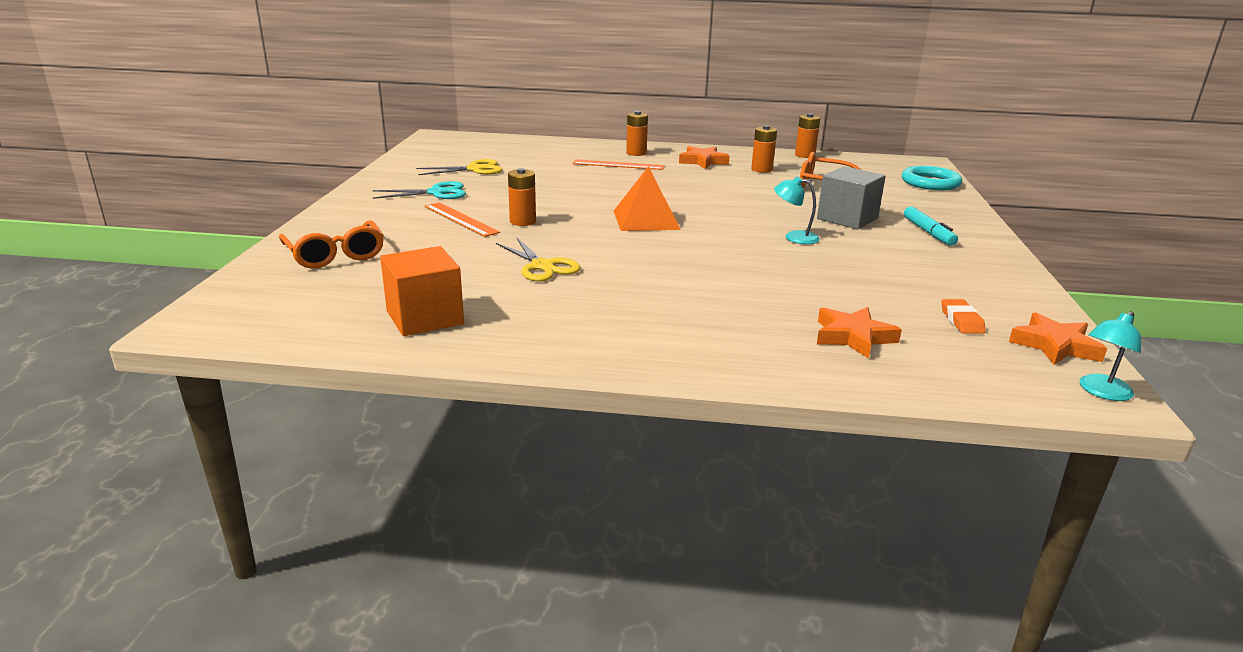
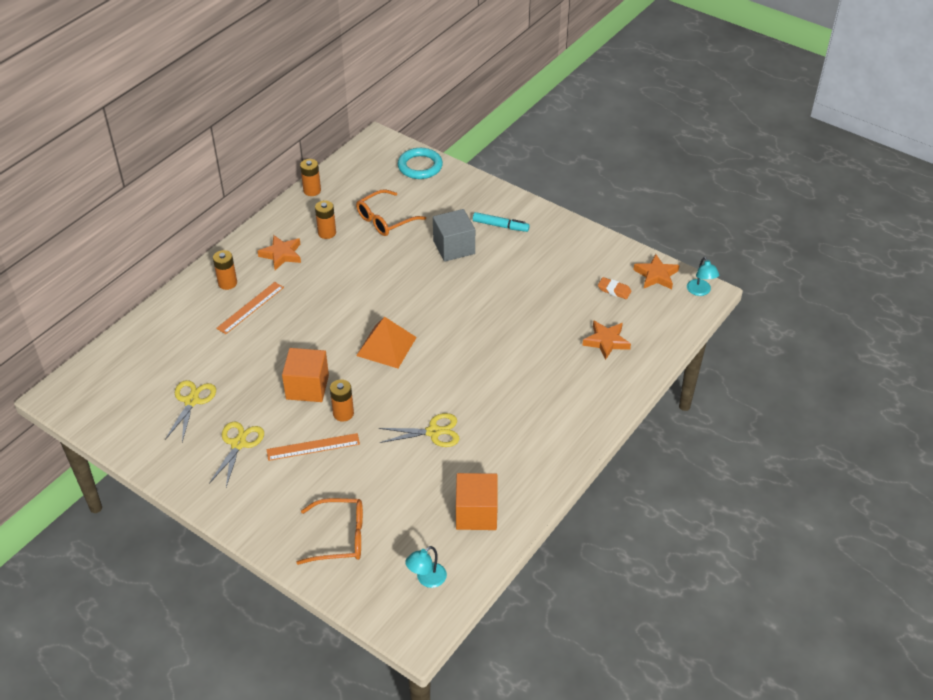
camera: 60 degrees left, 20 degrees up
turquoise scissors [373,181,466,199] -> yellow scissors [209,421,264,487]
turquoise lamp [774,176,820,244] -> turquoise lamp moved to [405,546,447,588]
none -> orange cube [282,348,329,402]

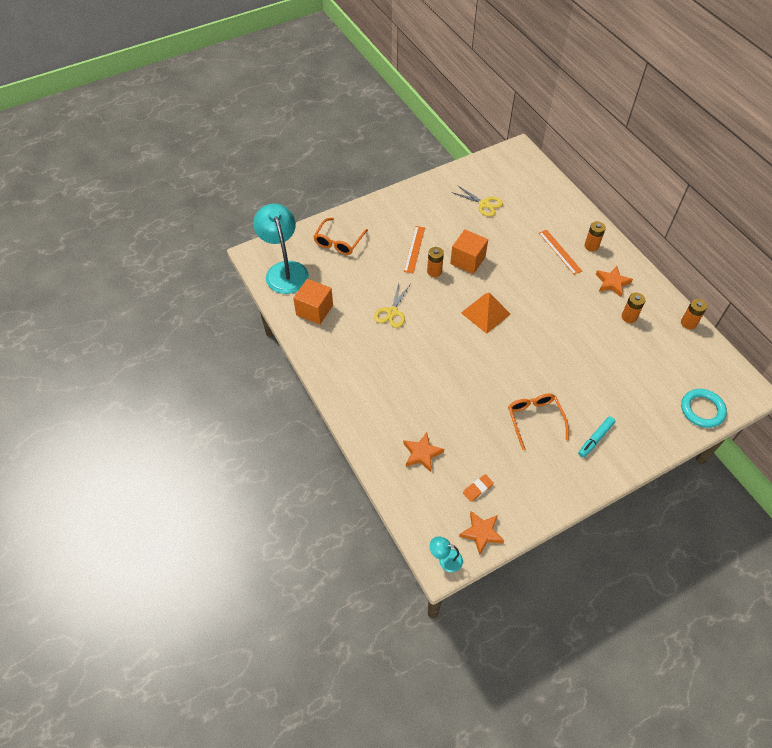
camera: 115 degrees right, 10 degrees up
yellow scissors [209,421,264,487] -> none
orange glasses [356,189,426,236] -> orange glasses moved to [508,393,569,450]
turquoise lamp [405,546,447,588] -> turquoise lamp [253,204,309,294], size x2.27
grey cube [433,209,475,262] -> none

